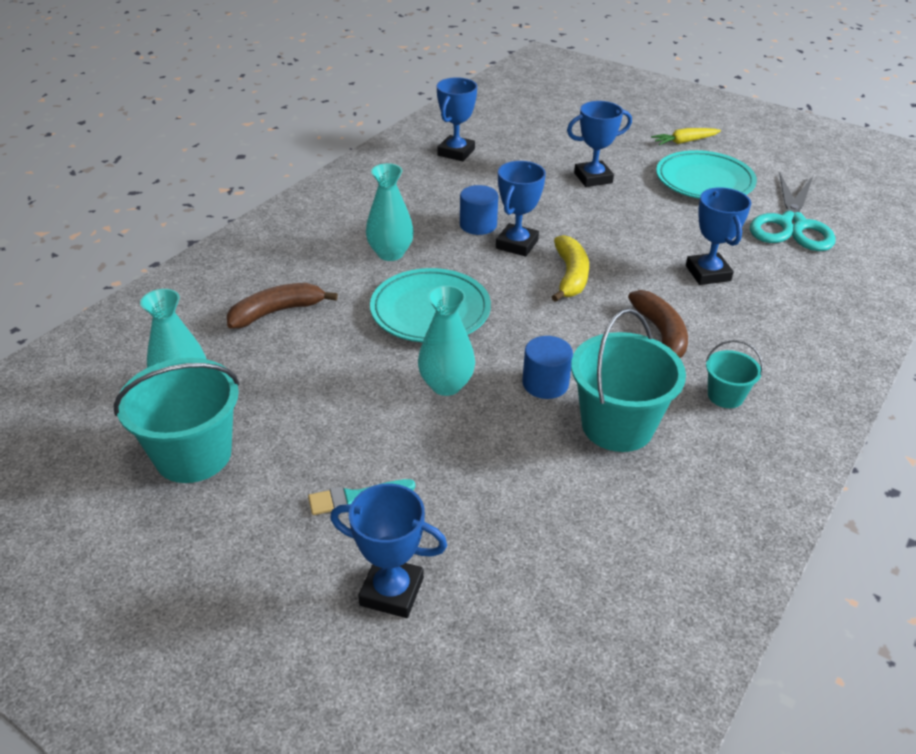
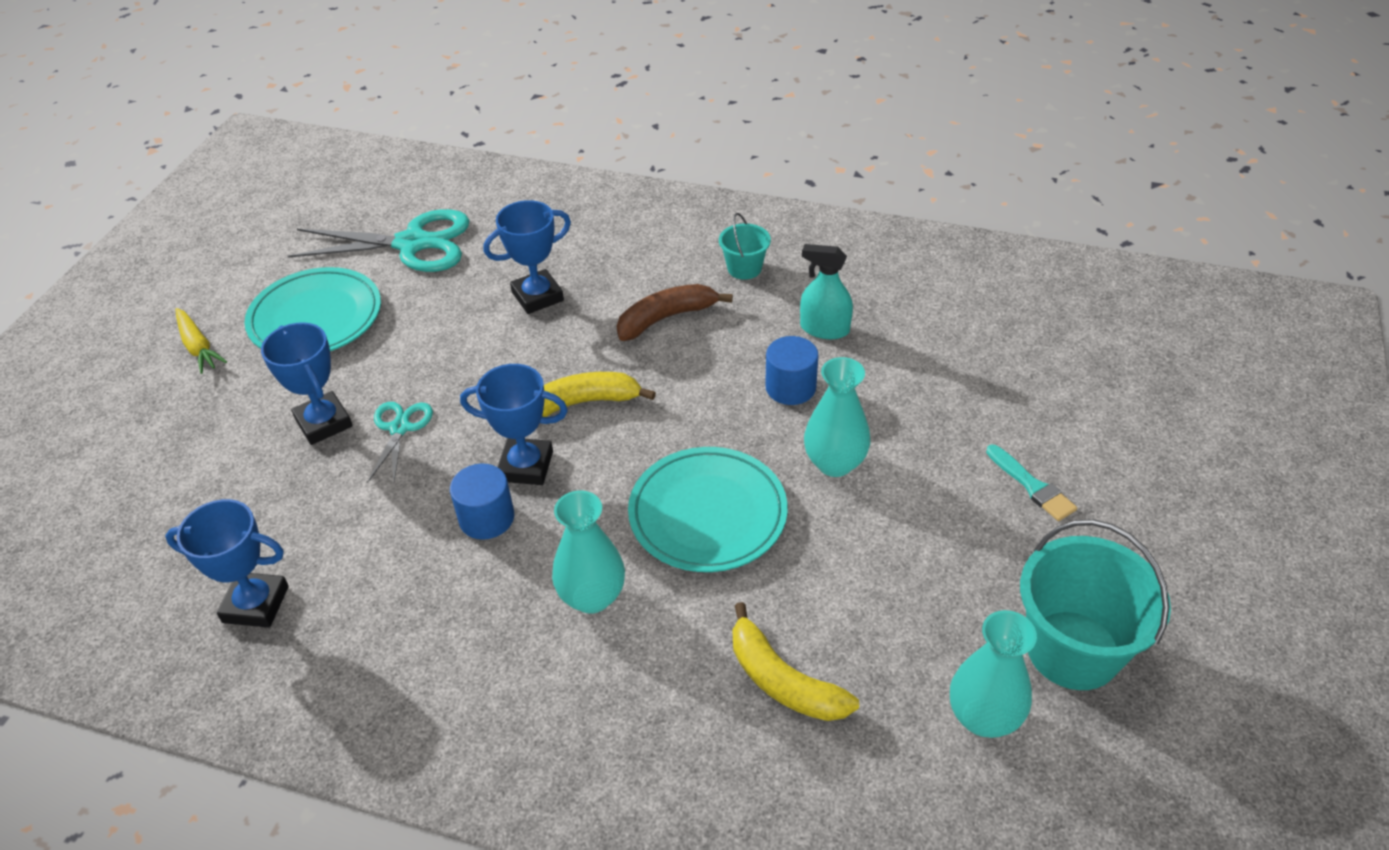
camera: 105 degrees left, 5 degrees up
brown banana [227,283,338,328] -> yellow banana [733,602,859,721]
blue trophy [330,483,447,618] -> none
turquoise bucket [571,308,686,452] -> turquoise spray bottle [800,244,853,339]
none -> turquoise scissors [368,402,433,482]

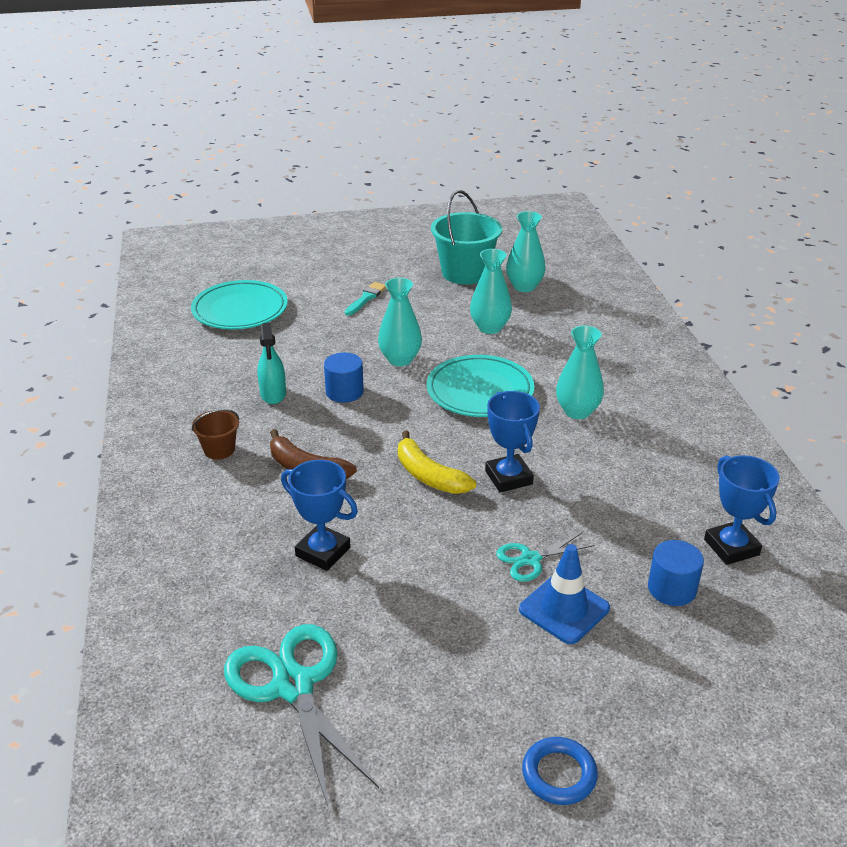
camera: 120 degrees left, 10 degrees down
yellow carrot [175,308,227,374] -> blue ring [522,737,598,805]
turquoise plate [244,267,381,351] -> turquoise plate moved to [191,280,288,330]
blue trophy [261,322,353,445] -> blue traffic cone [519,544,610,644]
blue cylinder [450,464,514,540] -> blue cylinder moved to [648,540,704,606]
turquoise bucket [719,213,771,280] -> brown bucket [192,409,239,460]
yellow banana [733,602,859,721] -> none
none -> turquoise vase [470,249,512,334]

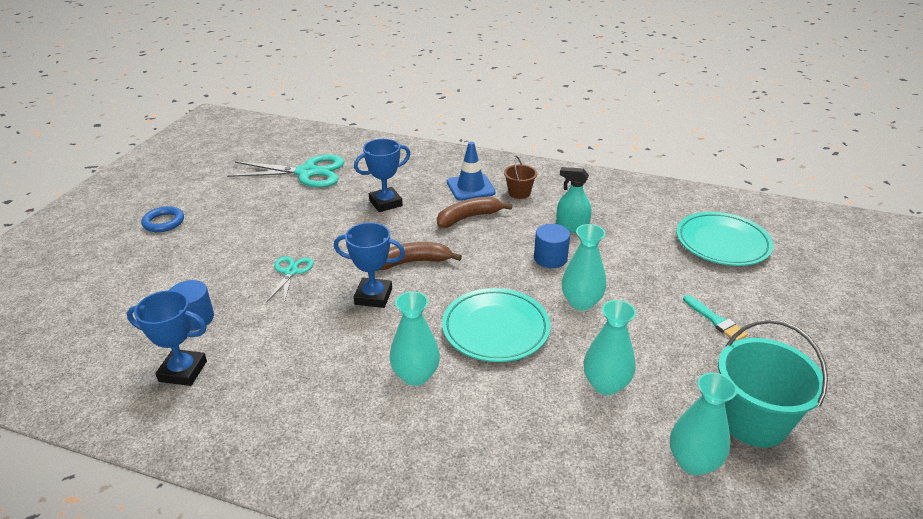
camera: 120 degrees right, 0 degrees up
yellow banana [398,431,476,494] -> brown banana [379,242,462,270]
blue traffic cone [519,544,610,644] -> blue traffic cone moved to [447,142,496,201]

